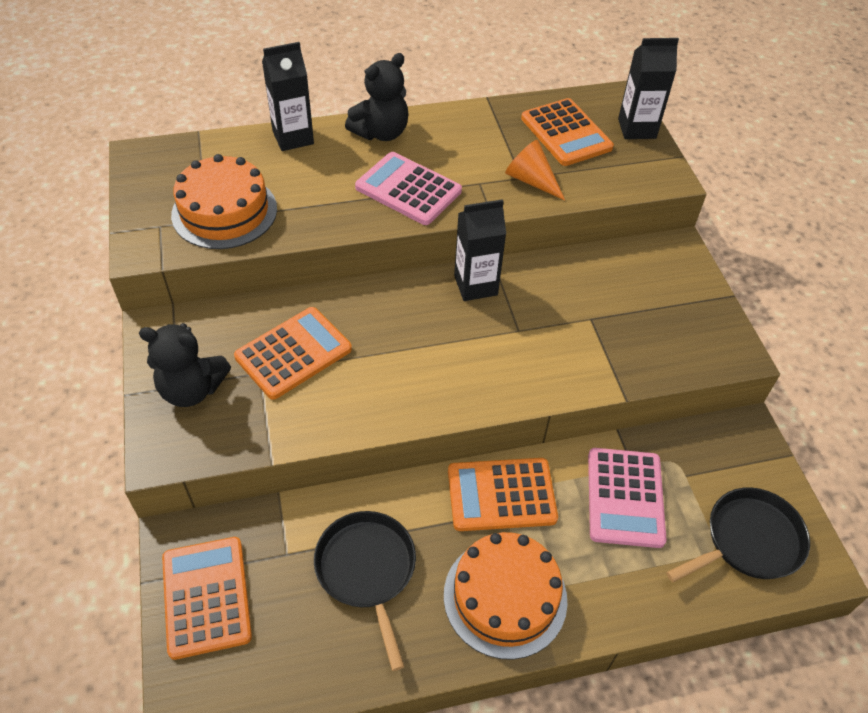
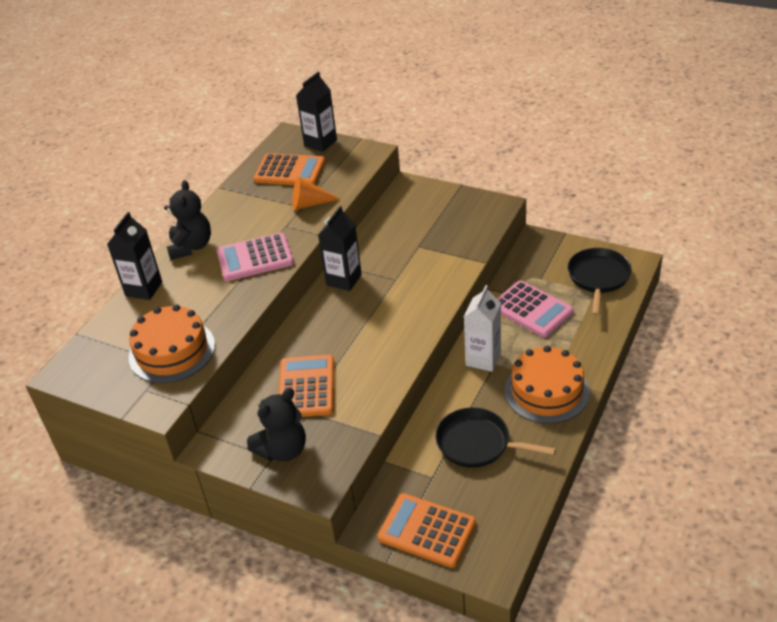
camera: 45 degrees left, 10 degrees down
orange calculator [448,458,558,531] -> white carton [464,285,501,372]

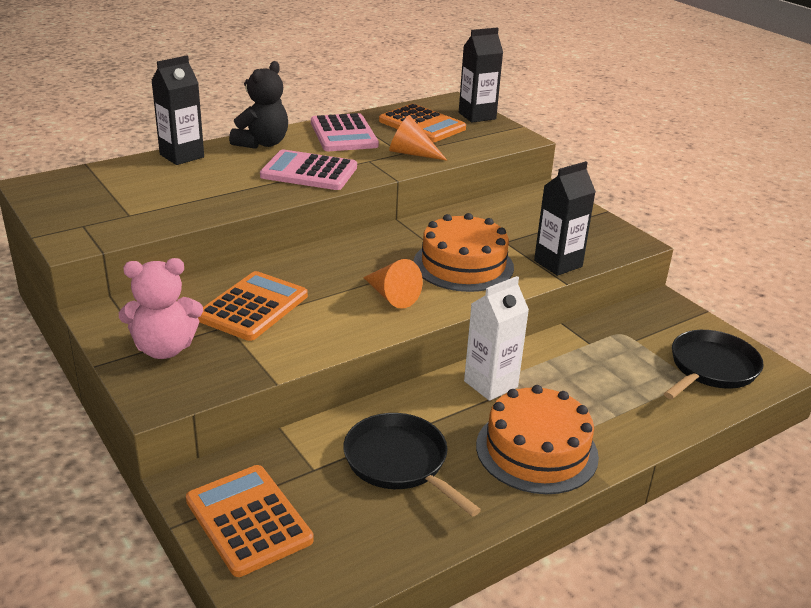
camera: 25 degrees right, 10 degrees down
orange cake [129,305,215,383] -> orange cake moved to [414,213,514,292]
black teddy bear [247,388,306,462] -> pink teddy bear [119,258,203,359]
black carton [318,206,362,291] -> black carton moved to [534,161,596,276]
pink calculator [497,280,574,337] -> pink calculator moved to [311,113,379,151]
none -> orange cone [363,259,423,309]

